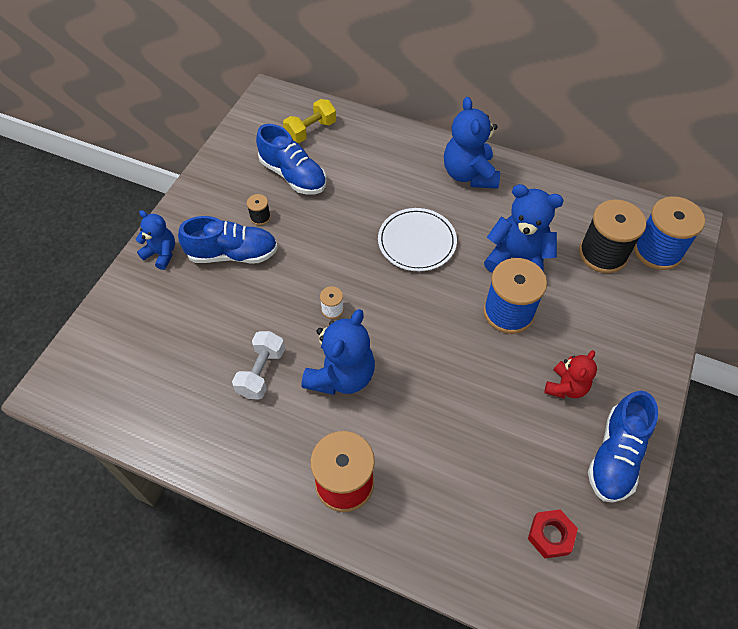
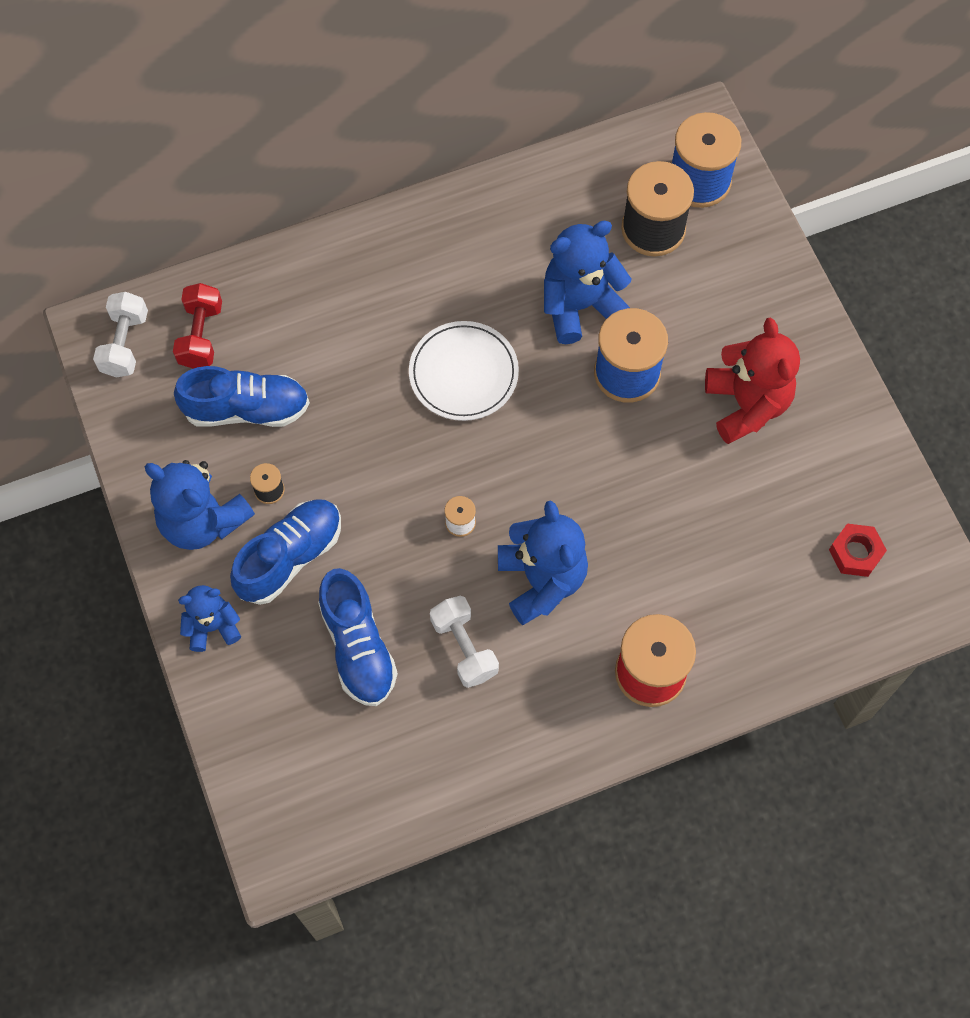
camera: 45 degrees left, 10 degrees up
yellow dumbbell [283,99,336,143] -> red dumbbell [173,283,222,369]
blue teddy bear [444,97,500,189] -> blue teddy bear moved to [144,460,255,550]
red teddy bear [544,350,597,398] -> red teddy bear [705,318,800,444], size x1.67
blue shoe [588,390,658,503] -> blue shoe moved to [318,568,398,706]
none -> white dumbbell [93,292,148,377]

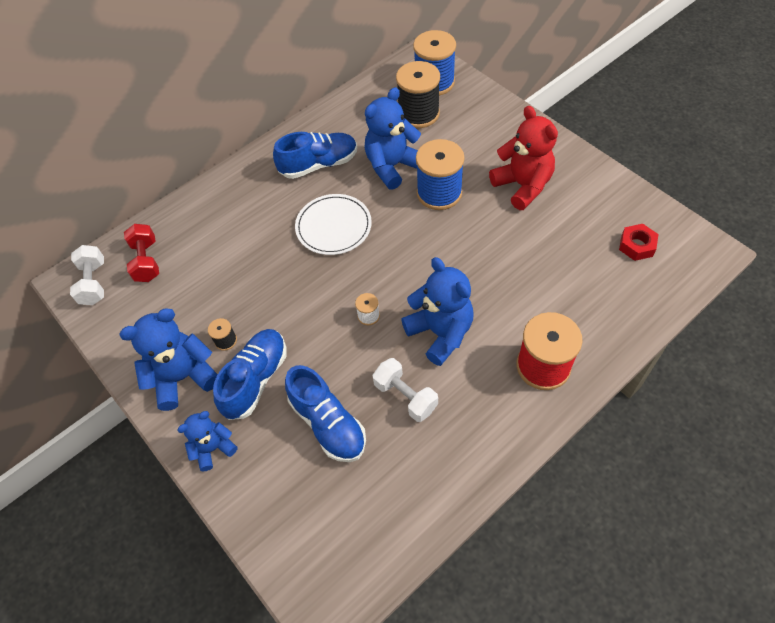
camera: 15 degrees left, 10 degrees down
blue teddy bear [144,460,255,550] -> blue teddy bear turned 135 degrees clockwise [119,308,218,411]
blue shoe [174,366,310,427] -> blue shoe moved to [273,132,357,179]

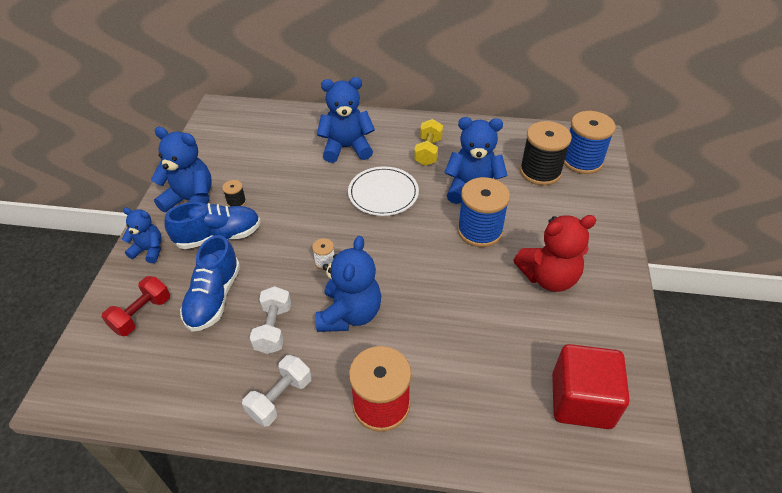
camera: 45 degrees right, 10 degrees down
white dumbbell [70,245,104,305] -> white dumbbell moved to [242,355,311,427]
red dumbbell [124,224,159,282] -> red dumbbell moved to [102,276,170,336]
blue shoe [273,132,357,179] -> yellow dumbbell [414,119,443,166]
red teddy bear [489,106,558,210] -> red teddy bear turned 60 degrees clockwise [514,215,596,292]
red nut [619,224,659,261] -> red cube [552,344,630,429]
none -> blue teddy bear [317,77,375,163]

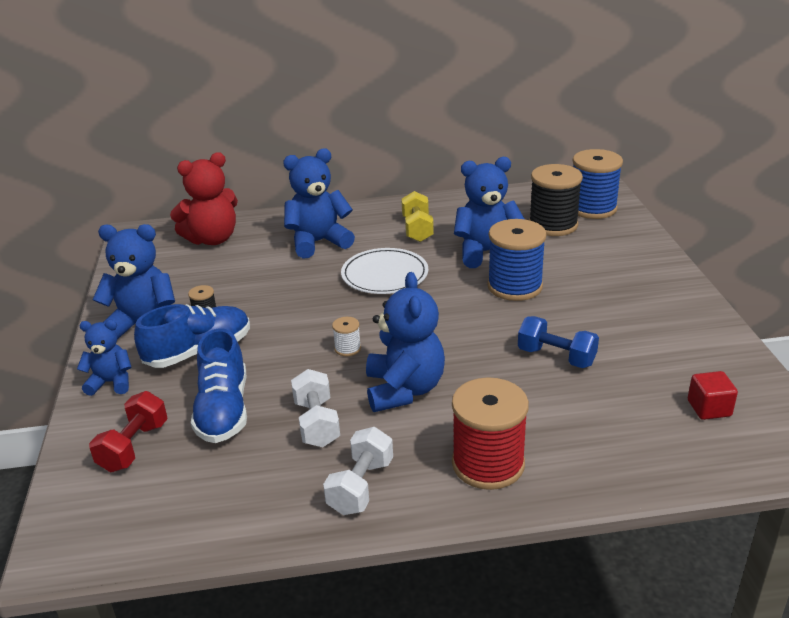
camera: 15 degrees left, 15 degrees down
red teddy bear [514,215,596,292] -> red teddy bear moved to [170,152,238,245]
red cube [552,344,630,429] -> red cube [688,371,738,420], size x0.49
none -> blue dumbbell [518,316,599,368]

